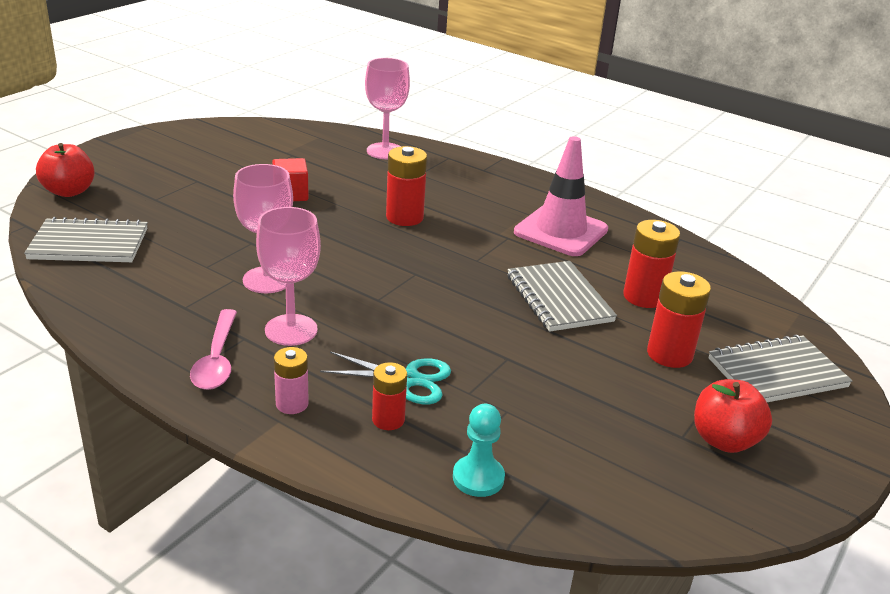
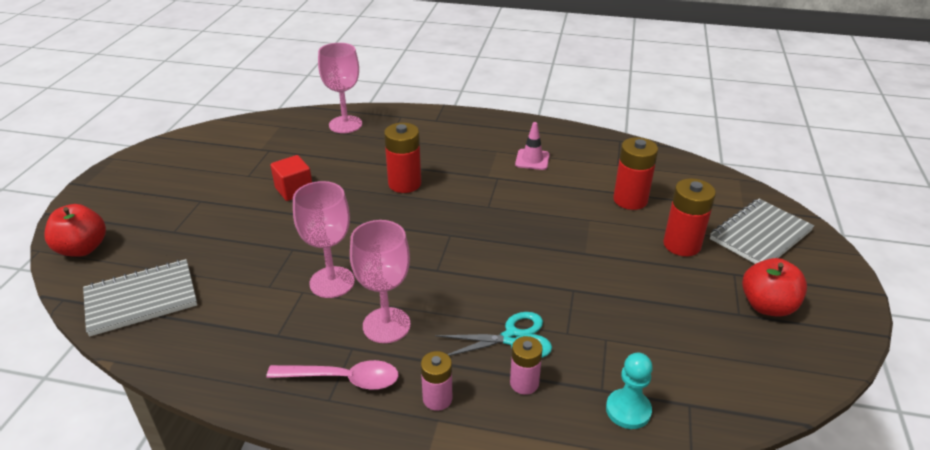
camera: 20 degrees left, 5 degrees up
pink spoon [190,309,237,390] -> pink spoon turned 60 degrees counterclockwise [266,360,399,390]
red battery [372,362,407,430] -> pink battery [510,336,543,395]
grey notebook [507,261,617,332] -> none
pink traffic cone [514,136,608,256] -> pink traffic cone [515,122,550,170], size x0.50

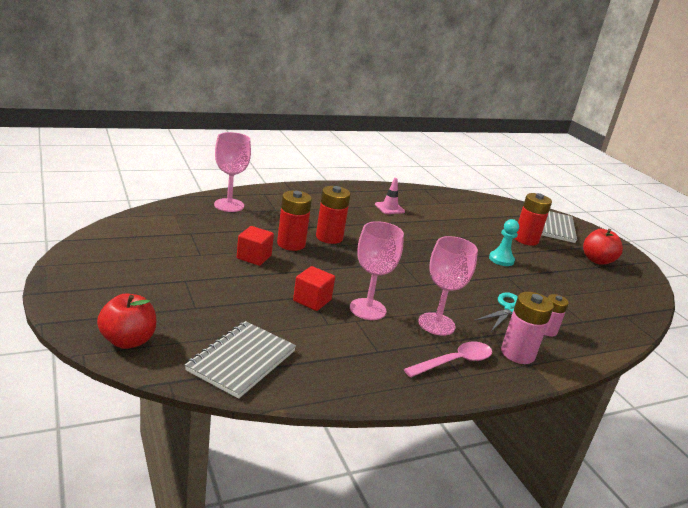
camera: 40 degrees left, 10 degrees down
pink battery [421,351,452,411] -> pink battery [501,292,554,364], size x1.58
turquoise pawn [606,353,653,429] -> turquoise pawn moved to [489,219,519,266]
red battery [613,137,658,210] -> red battery moved to [277,190,312,251]
none -> red cube [293,266,335,311]

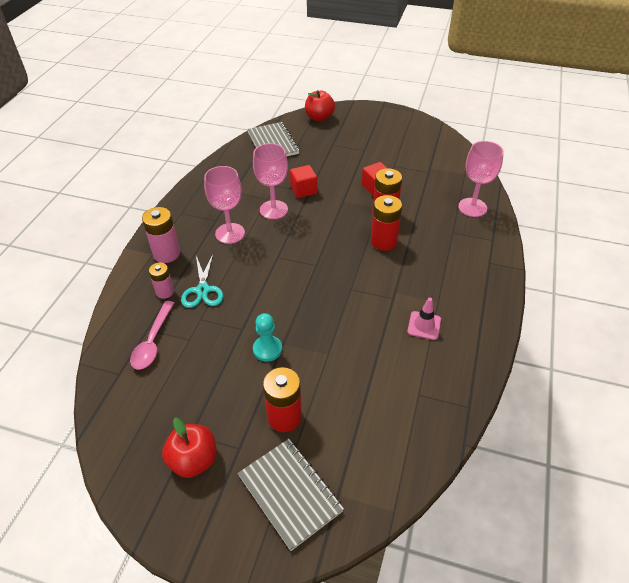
camera: 135 degrees right, 20 degrees up
pink spoon [404,342,492,377] -> pink spoon moved to [130,301,174,369]

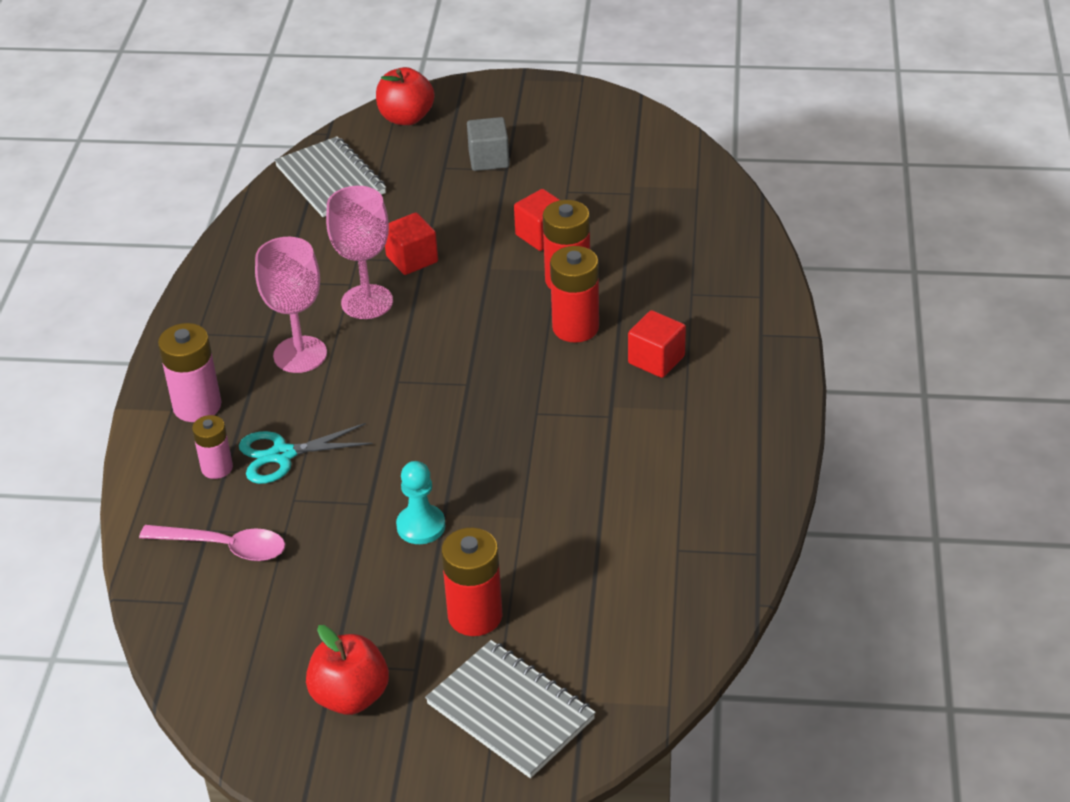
camera: 10 degrees left, 5 degrees down
pink spoon [130,301,174,369] -> pink spoon turned 75 degrees counterclockwise [139,525,285,561]
turquoise scissors [181,254,223,308] -> turquoise scissors turned 90 degrees clockwise [239,423,373,484]
pink traffic cone [407,298,441,340] -> none
pink goblet [458,141,504,217] -> none
none -> grey cube [467,117,509,171]
none -> red cube [628,310,686,378]

